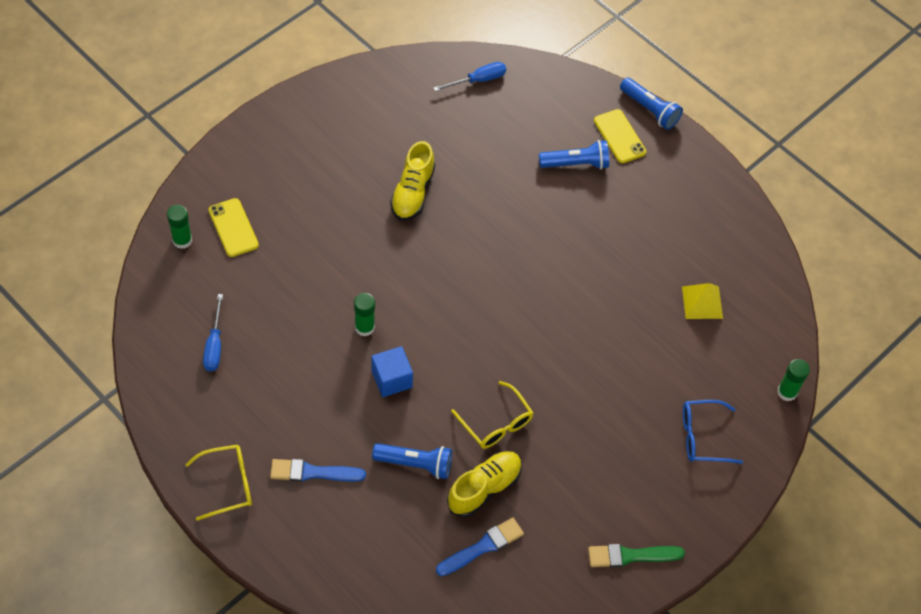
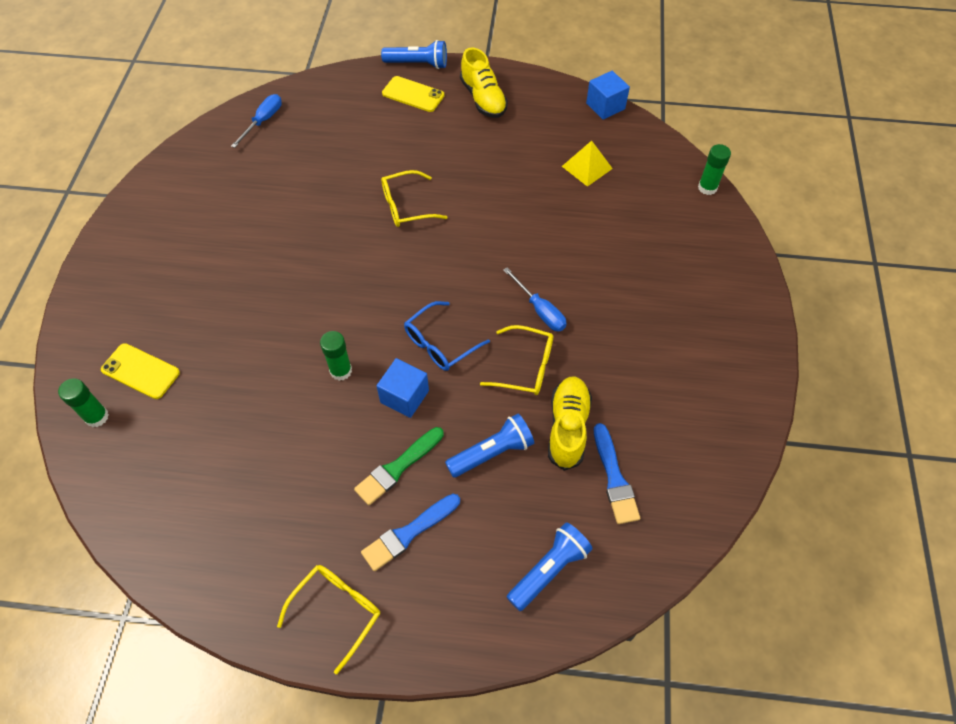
camera: 35 degrees left, 0 degrees up
blue screwdriver [203,294,223,371] -> blue screwdriver moved to [503,267,567,332]
yellow shoe [390,141,435,221] -> yellow shoe moved to [460,47,508,118]
blue brush [436,518,524,576] -> blue brush turned 150 degrees clockwise [594,423,640,524]
blue flashlight [539,140,609,169] -> blue flashlight moved to [507,522,593,611]
green brush [588,544,685,567] -> green brush moved to [354,427,444,505]
blue glasses [683,400,743,464] -> blue glasses moved to [404,301,490,371]
none -> yellow glasses [381,170,448,227]
none -> blue cube [586,71,630,120]

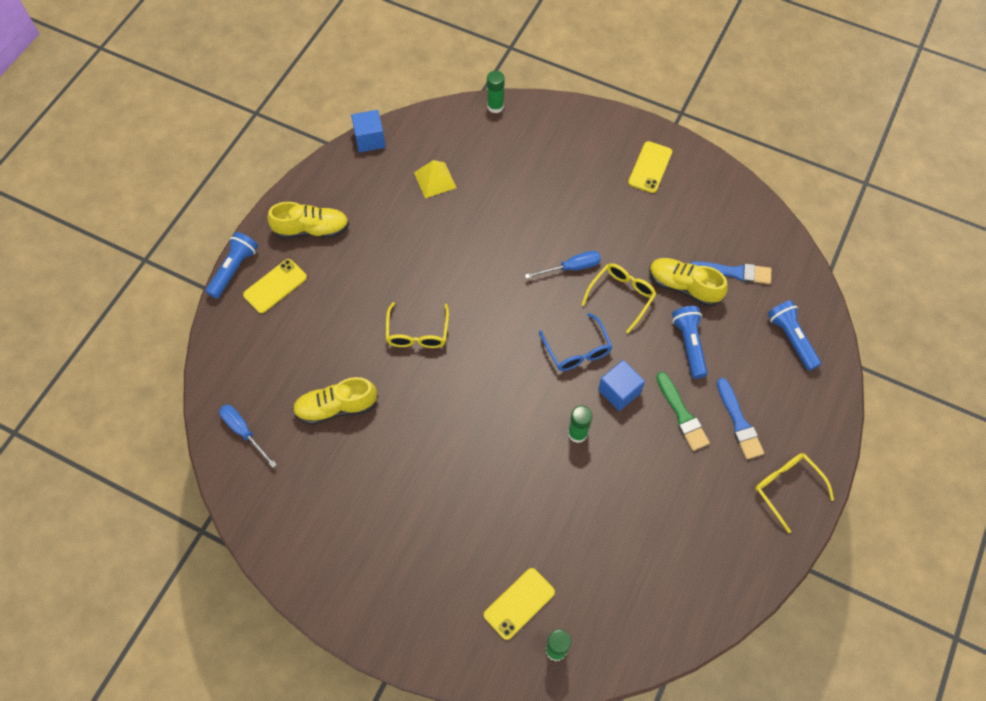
camera: 70 degrees left, 5 degrees up
none -> yellow shoe [292,377,378,425]
none -> yellow phone [628,141,672,193]

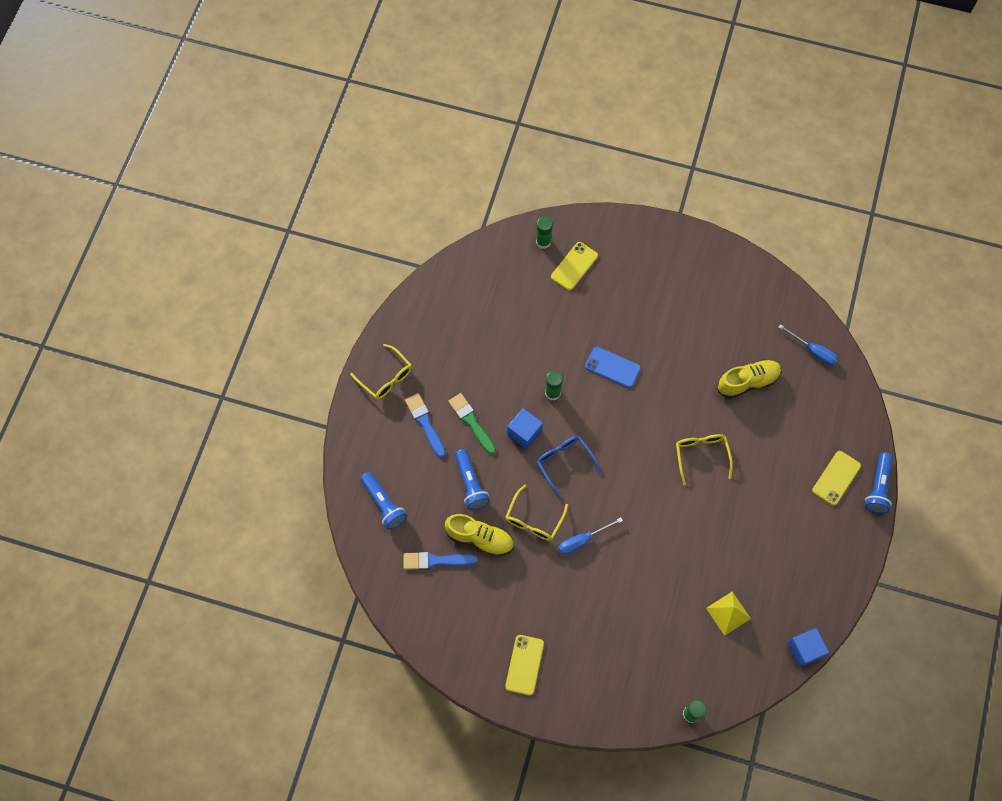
camera: 170 degrees right, 5 degrees up
yellow shoe [267,202,349,239] -> none
none -> blue phone [585,346,641,388]

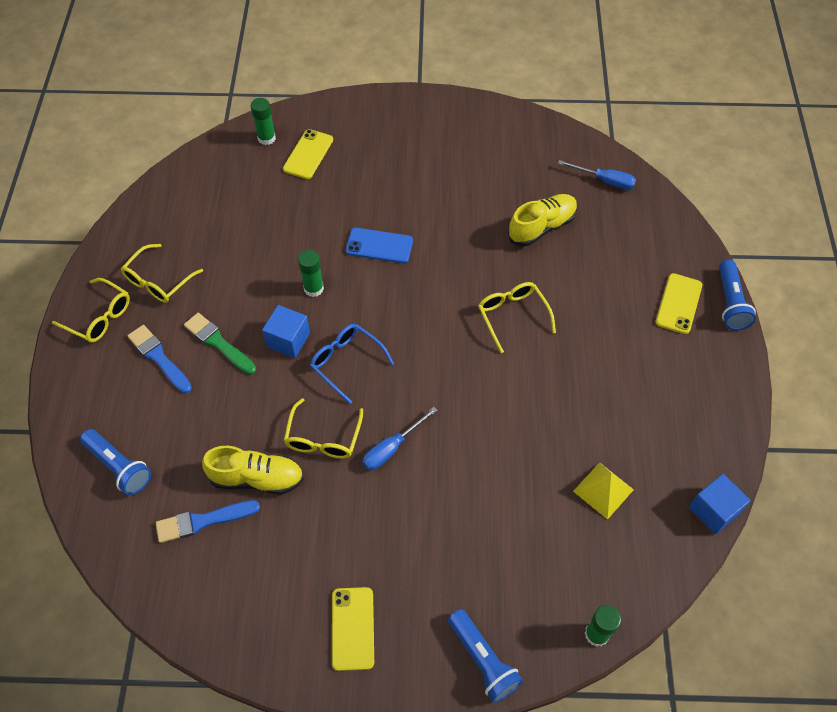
camera: 15 degrees left, 10 degrees down
blue flashlight [455,449,490,510] -> blue flashlight moved to [448,609,523,703]
none -> yellow glasses [121,244,203,303]

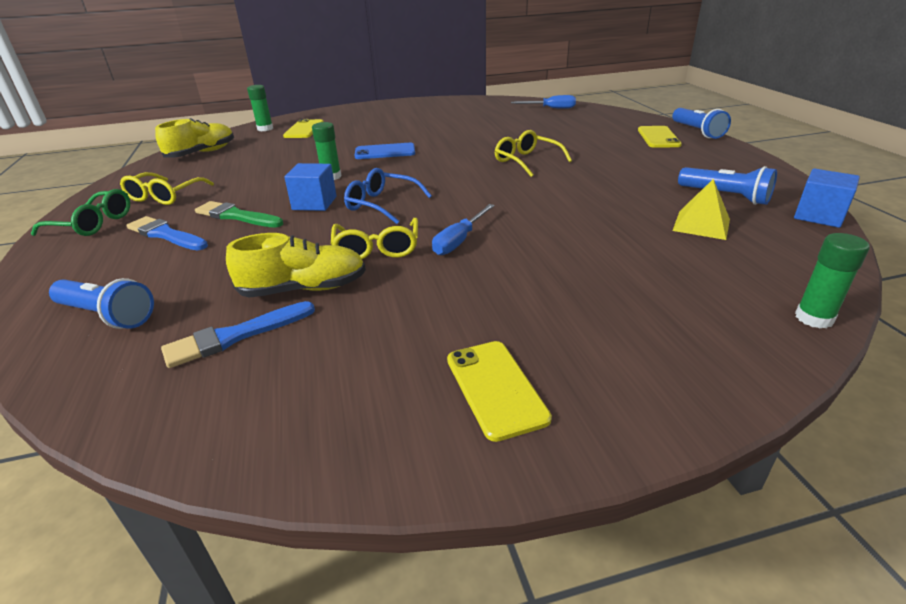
camera: 15 degrees left, 25 degrees down
yellow glasses [52,278,130,343] -> green glasses [31,189,130,236]
blue flashlight [448,609,523,703] -> blue flashlight moved to [678,166,777,205]
yellow shoe [508,194,578,246] -> yellow shoe moved to [155,118,234,158]

